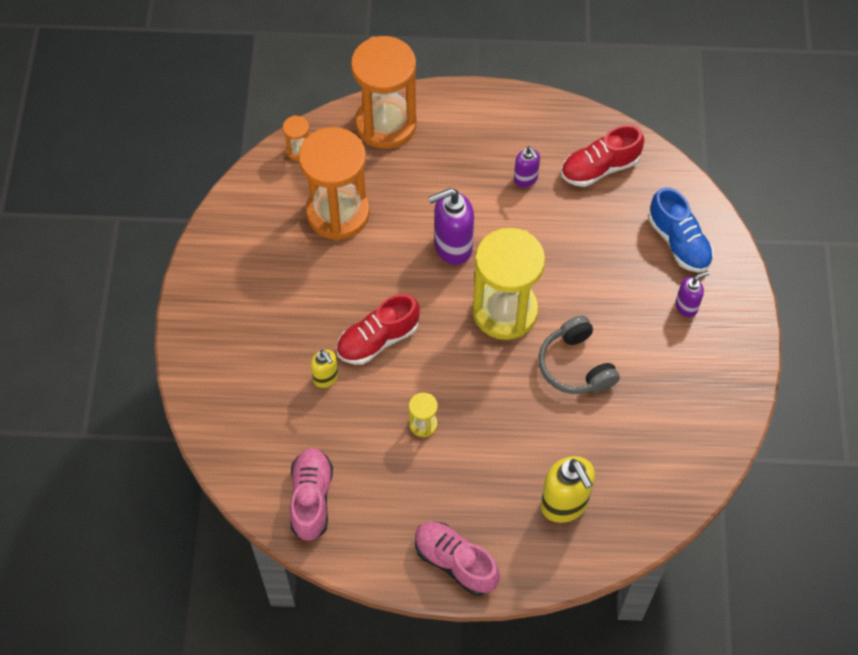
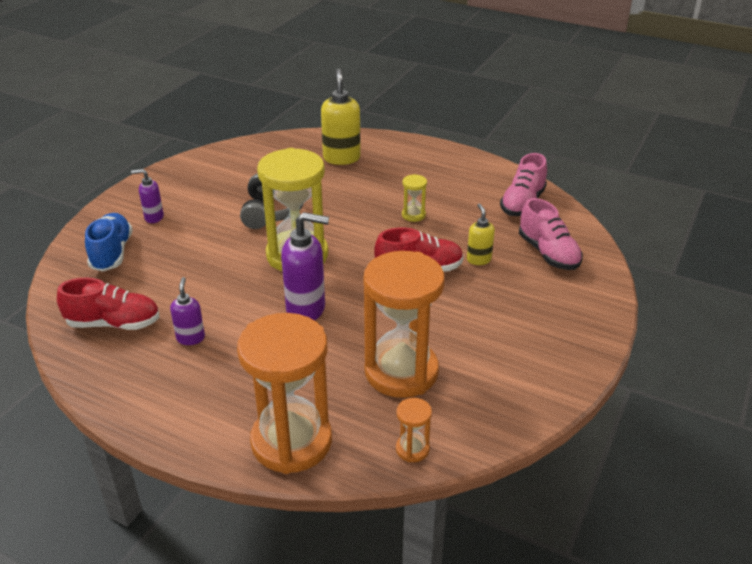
camera: 155 degrees left, 25 degrees down
pink shoe [415,522,500,595] -> pink shoe moved to [519,198,583,270]

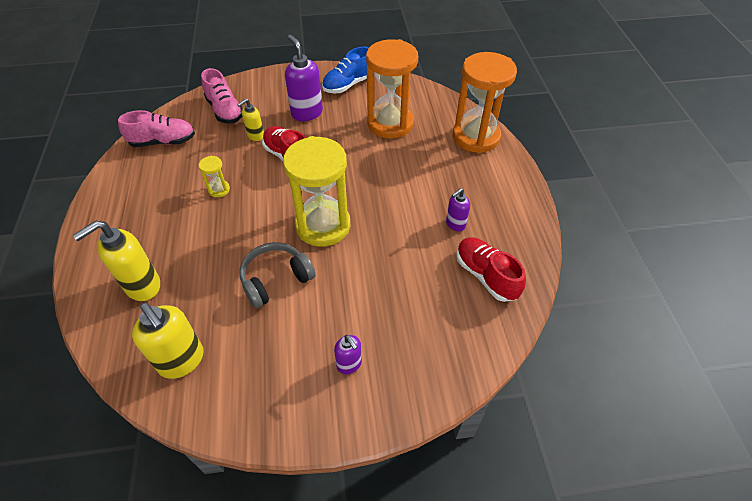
camera: 125 degrees left, 15 degrees up
blue shoe [85,213,133,271] -> blue shoe moved to [322,47,369,93]
purple soap dispenser [281,212,329,321] -> purple soap dispenser moved to [285,35,323,121]
orange hourglass [396,398,432,462] -> none
pink shoe [519,198,583,270] -> pink shoe turned 120 degrees clockwise [201,68,243,124]
none -> yellow soap dispenser [132,303,204,379]

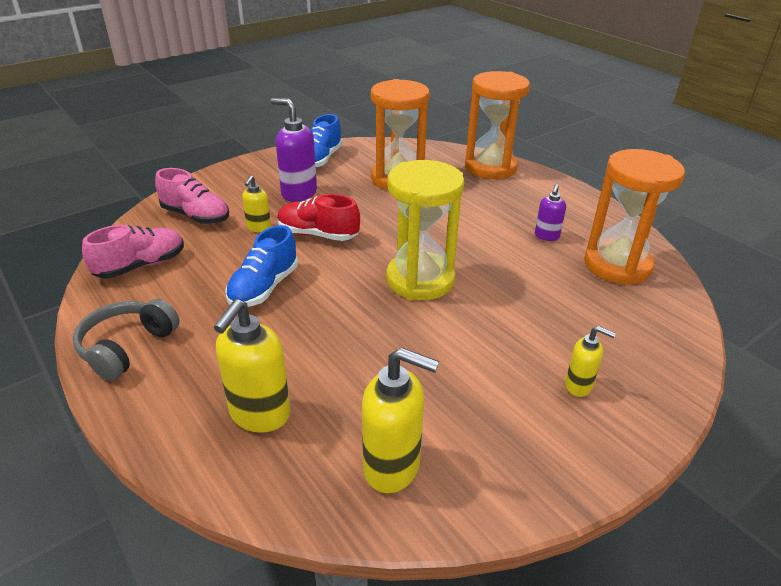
camera: 30 degrees left, 15 degrees down
yellow hourglass [199,156,230,198] -> blue shoe [225,225,298,307]
grey headphones [239,242,316,308] -> grey headphones moved to [73,299,180,381]
purple soap dispenser [334,335,362,374] -> yellow soap dispenser [565,326,616,397]
red shoe [456,237,526,302] -> orange hourglass [584,149,685,285]

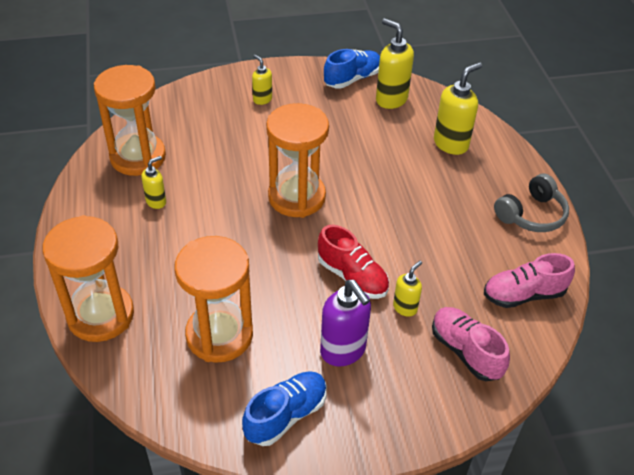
camera: 155 degrees left, 10 degrees up
blue shoe [225,225,298,307] -> blue shoe moved to [324,49,380,89]
yellow hourglass [386,160,464,300] -> orange hourglass [266,103,329,218]
purple soap dispenser [535,184,566,241] -> yellow soap dispenser [141,156,166,209]

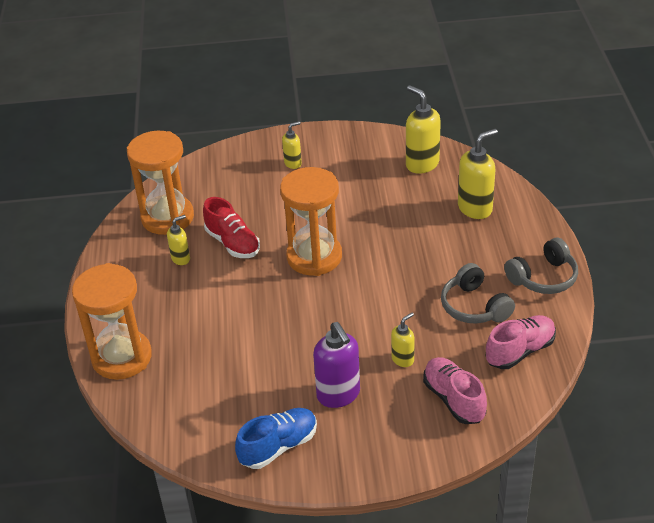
camera: 10 degrees right, 5 degrees down
orange hourglass [174,236,253,363] -> none
yellow soap dispenser [252,55,272,105] -> yellow soap dispenser turned 90 degrees clockwise [282,121,302,169]
red shoe [318,225,389,299] -> red shoe moved to [203,197,260,258]
blue shoe [324,49,380,89] -> none
pink shoe [484,253,575,308] -> pink shoe turned 150 degrees clockwise [486,315,556,369]
none -> grey headphones [441,263,515,324]

